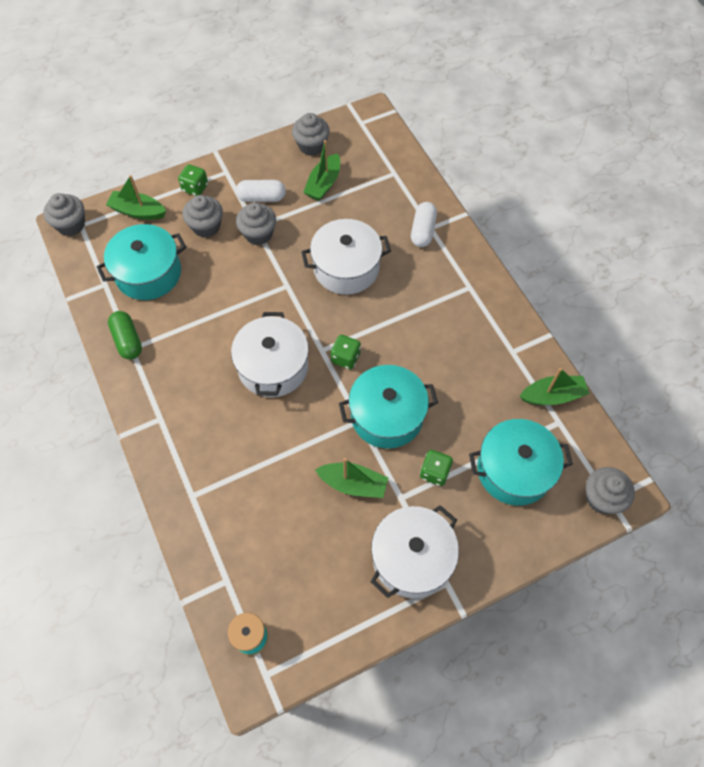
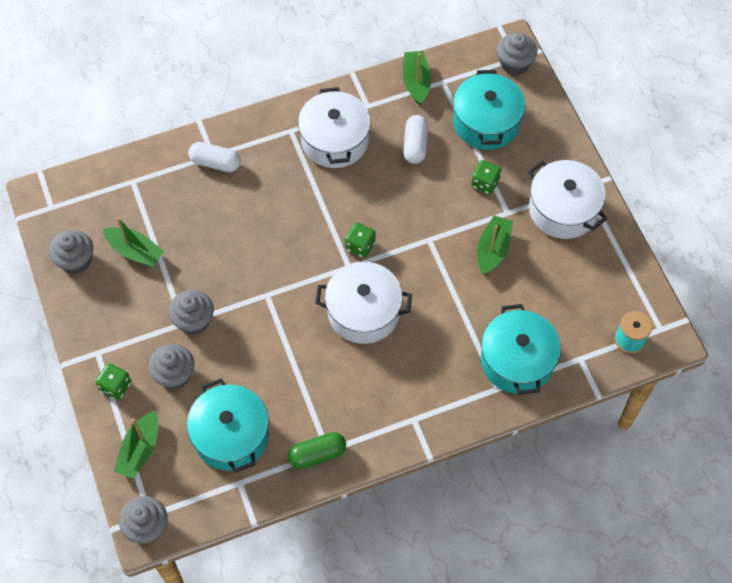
camera: 85 degrees left, 0 degrees up
white capsule [236,180,286,202] -> white capsule moved to [403,115,428,164]
white pot [301,219,391,295] -> white pot moved to [298,87,371,168]
turquoise pot [339,365,438,449] -> turquoise pot moved to [481,304,561,395]

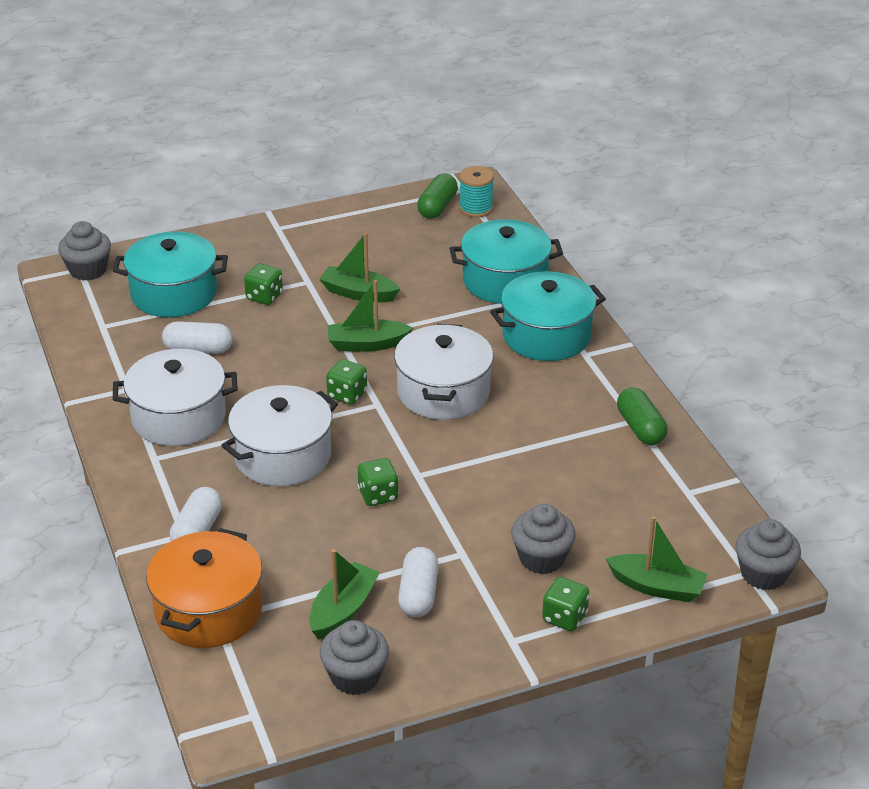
camera: 90 degrees left, 25 degrees down
grey cupcake [169,290,214,335] -> none
turquoise pot [187,378,269,473] -> turquoise pot moved to [490,271,606,361]
green boat [403,51,431,106] -> green boat moved to [327,280,413,351]
white pot [528,160,607,239] -> white pot moved to [221,385,338,486]
none -> orange pot [146,528,262,648]
none -> green dice [358,458,399,506]
none -> white capsule [398,547,439,617]
none -> green capsule [417,174,458,219]

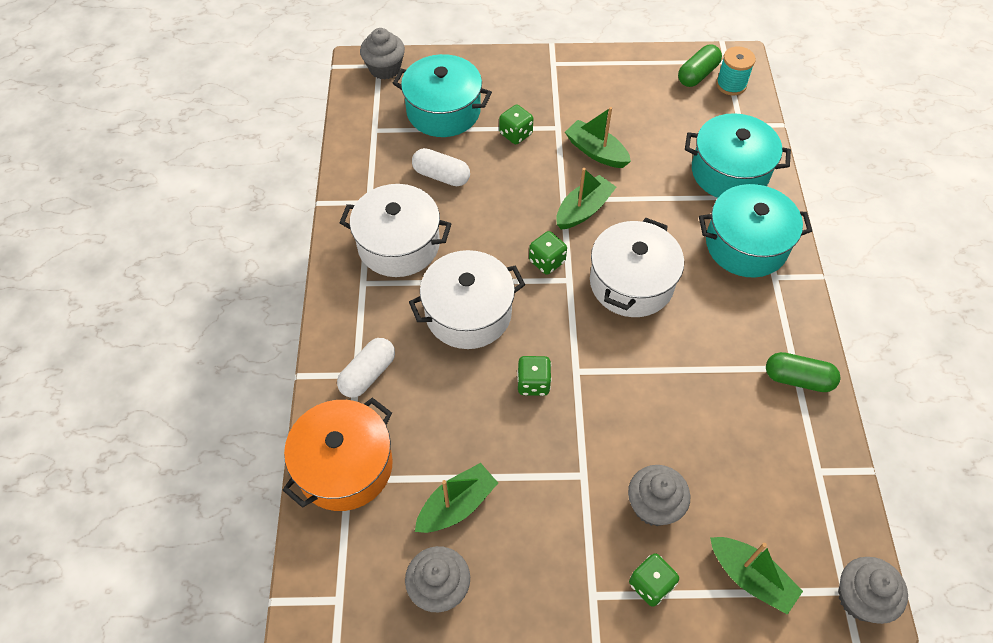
camera: 20 degrees right, 20 degrees up
green boat [327,280,413,351] -> green boat turned 120 degrees clockwise [556,168,616,230]
white capsule [398,547,439,617] -> none
green capsule [617,387,668,445] -> green capsule turned 75 degrees counterclockwise [766,352,840,392]

